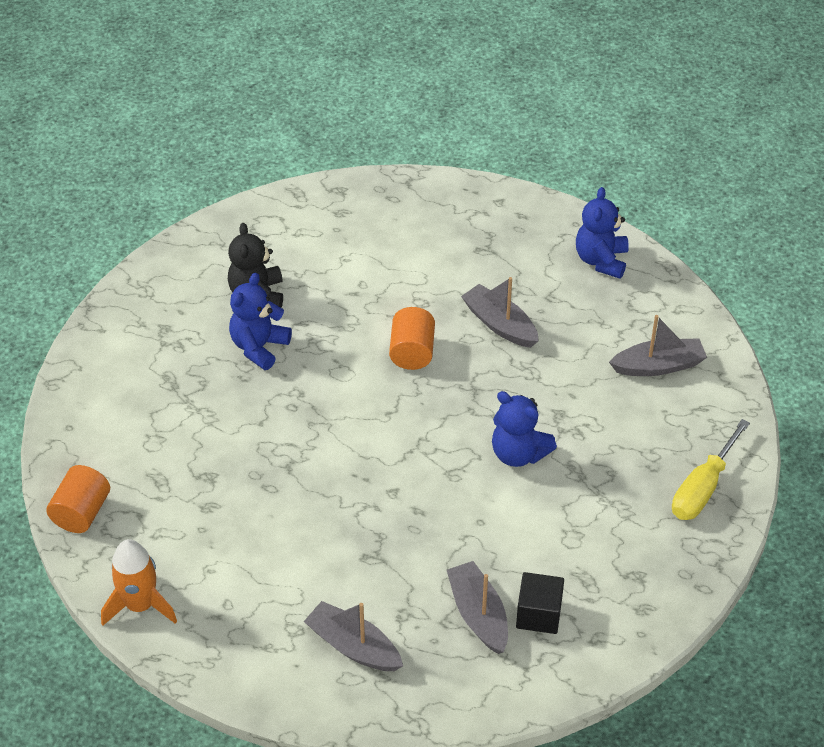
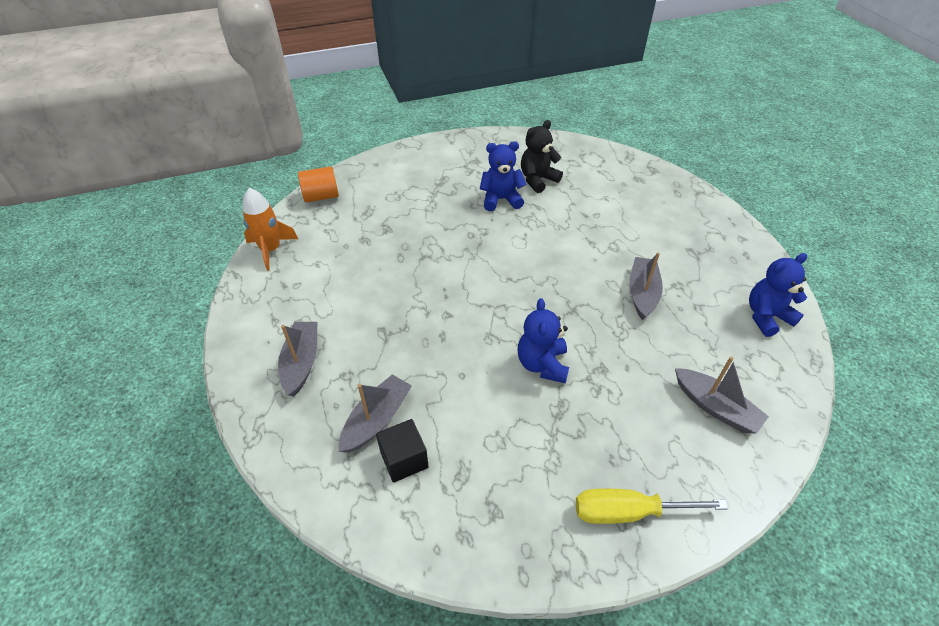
camera: 55 degrees right, 0 degrees up
orange cylinder [389,307,435,370] -> none

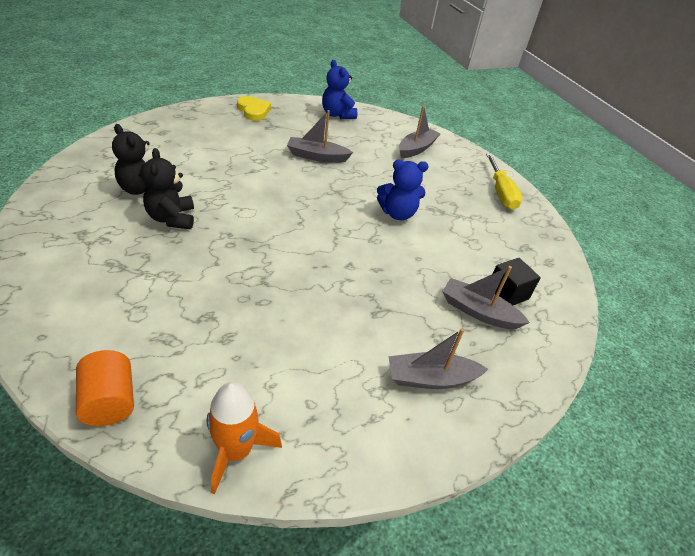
camera: 100 degrees left, 5 degrees down
blue teddy bear [480,141,526,211] -> black teddy bear [141,148,194,229]
none -> yellow heart [237,96,271,121]

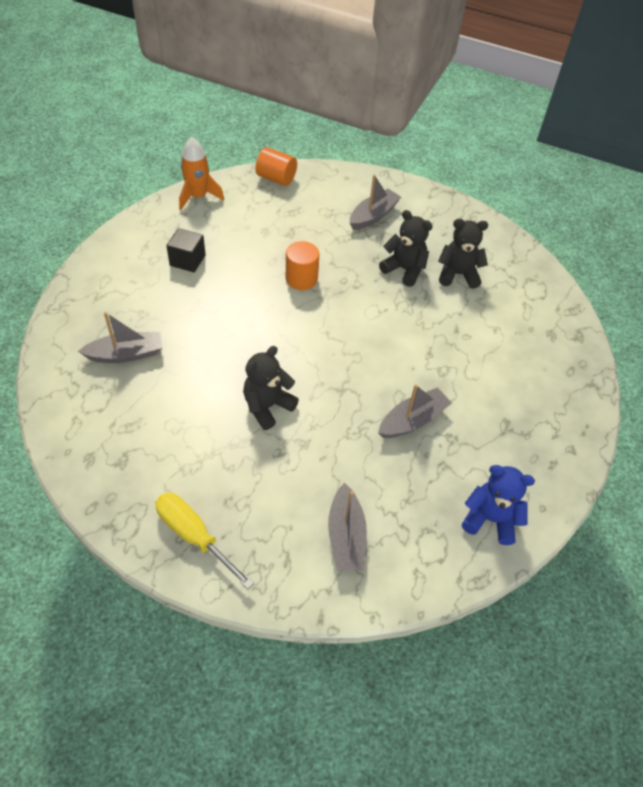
camera: 140 degrees right, 10 degrees up
yellow heart [237,96,271,121] -> none
blue teddy bear [377,160,429,220] -> black teddy bear [243,346,299,430]
grey boat [389,328,488,389] -> grey boat moved to [350,175,401,230]
black cube [493,258,541,305] -> black cube moved to [166,228,206,272]
none -> orange cylinder [286,241,319,290]

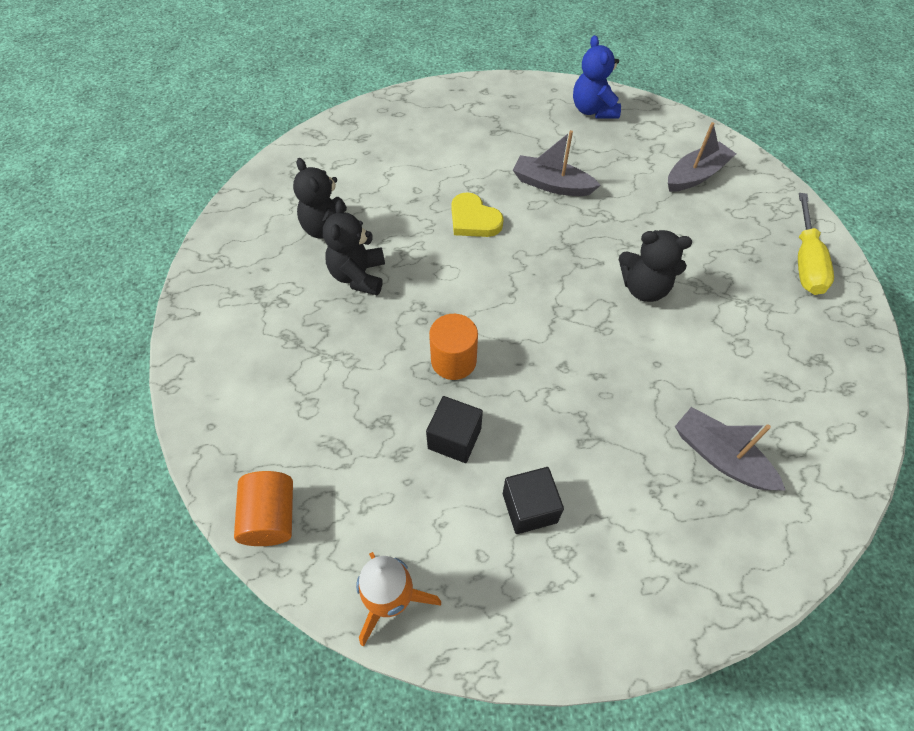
camera: 120 degrees left, 5 degrees up
grey boat [350,175,401,230] -> none
none -> black cube [426,396,483,463]
none -> yellow heart [451,192,504,237]

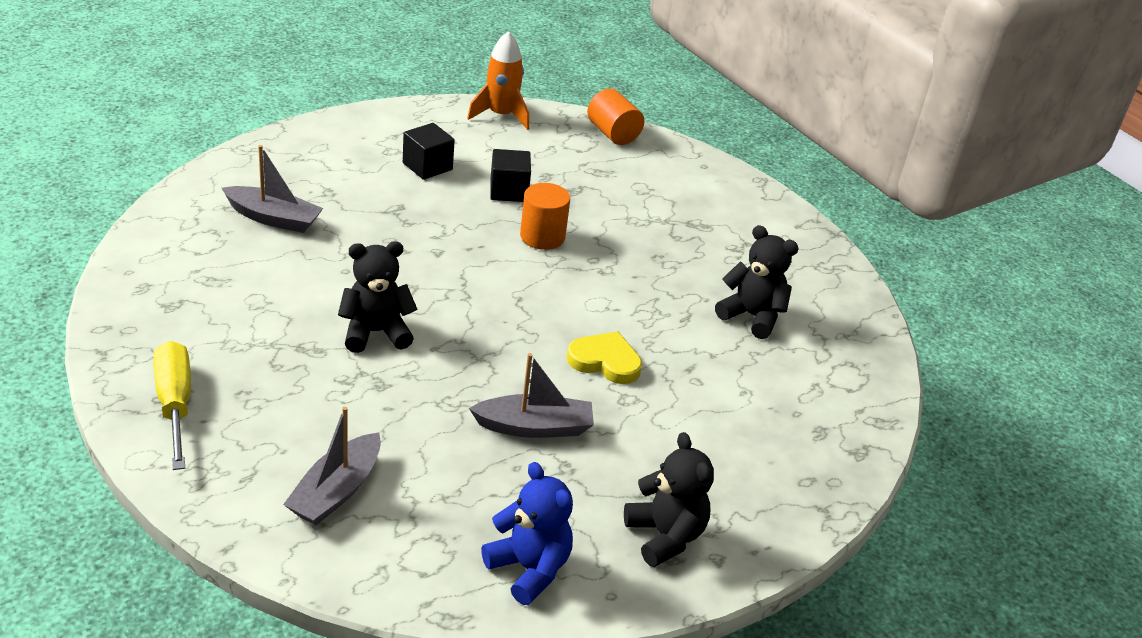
camera: 150 degrees right, 20 degrees down
black teddy bear [323,200,385,295] -> black teddy bear moved to [624,432,714,567]

